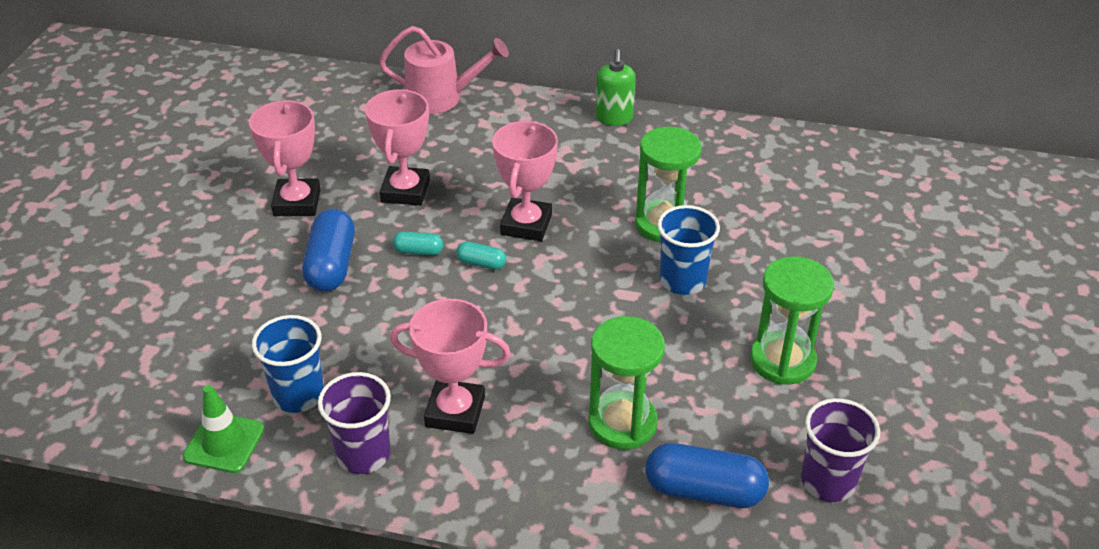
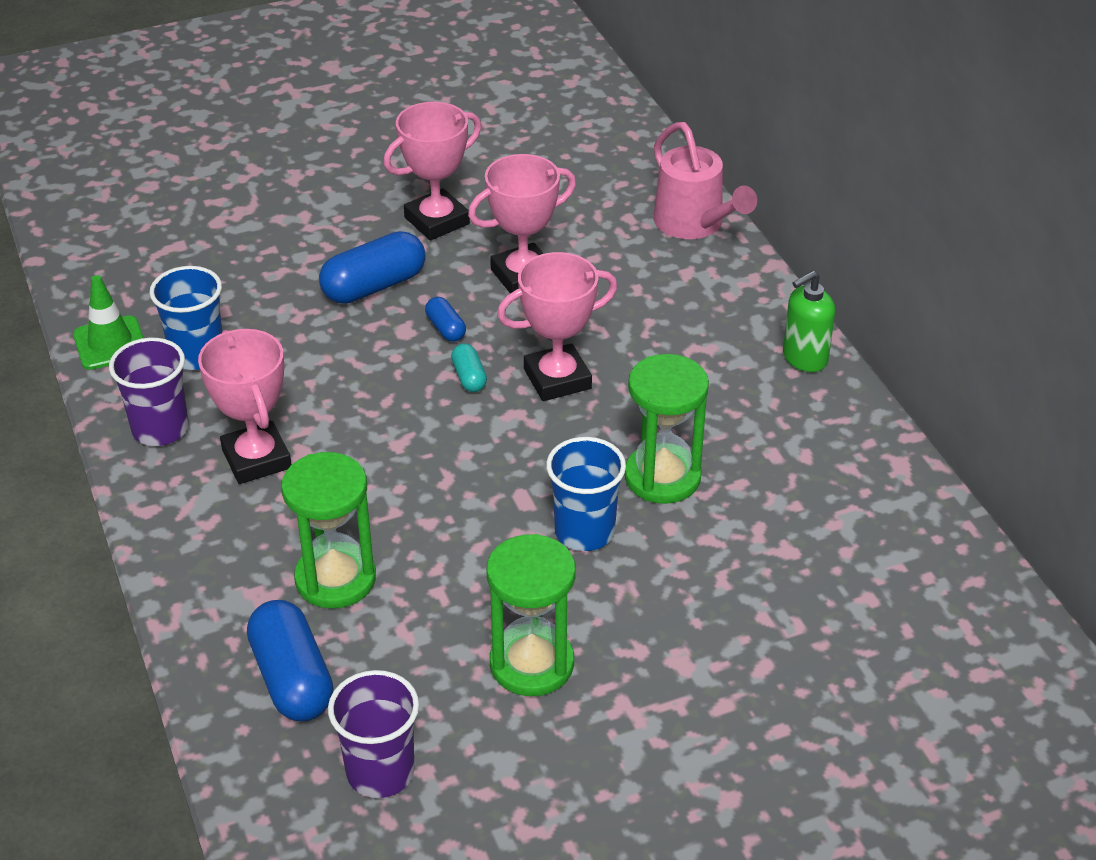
camera: 55 degrees right, 0 degrees up
turquoise capsule [393,232,443,255] -> blue capsule [425,297,466,342]

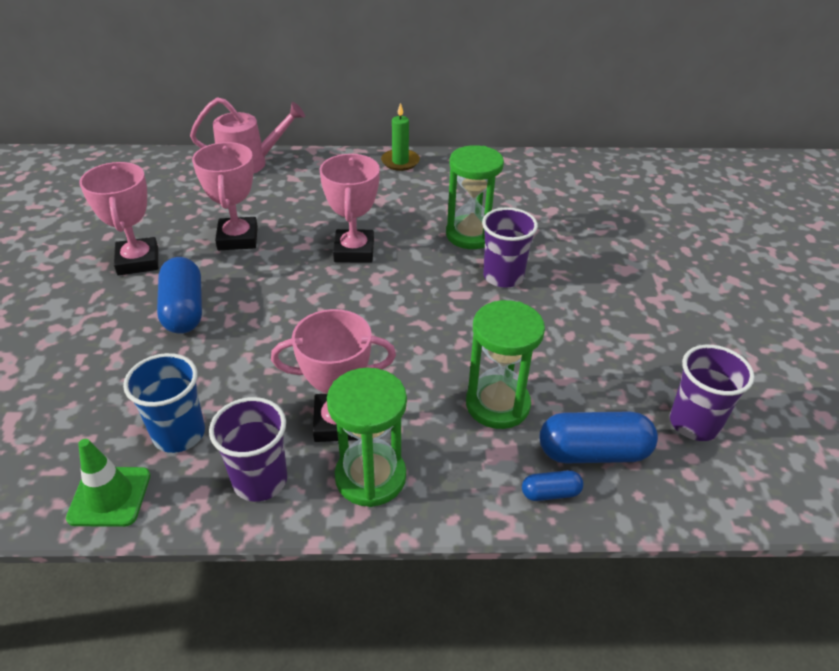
camera: 70 degrees left, 0 degrees up
blue capsule [425,297,466,342] -> blue capsule moved to [522,470,583,501]
turquoise capsule [451,343,487,392] -> none
green hourglass [487,534,576,696] -> green hourglass moved to [327,368,407,507]
blue cup [546,437,626,551] -> purple cup [482,207,538,288]
green soap dispenser [783,271,835,372] -> green candle [381,103,420,171]

